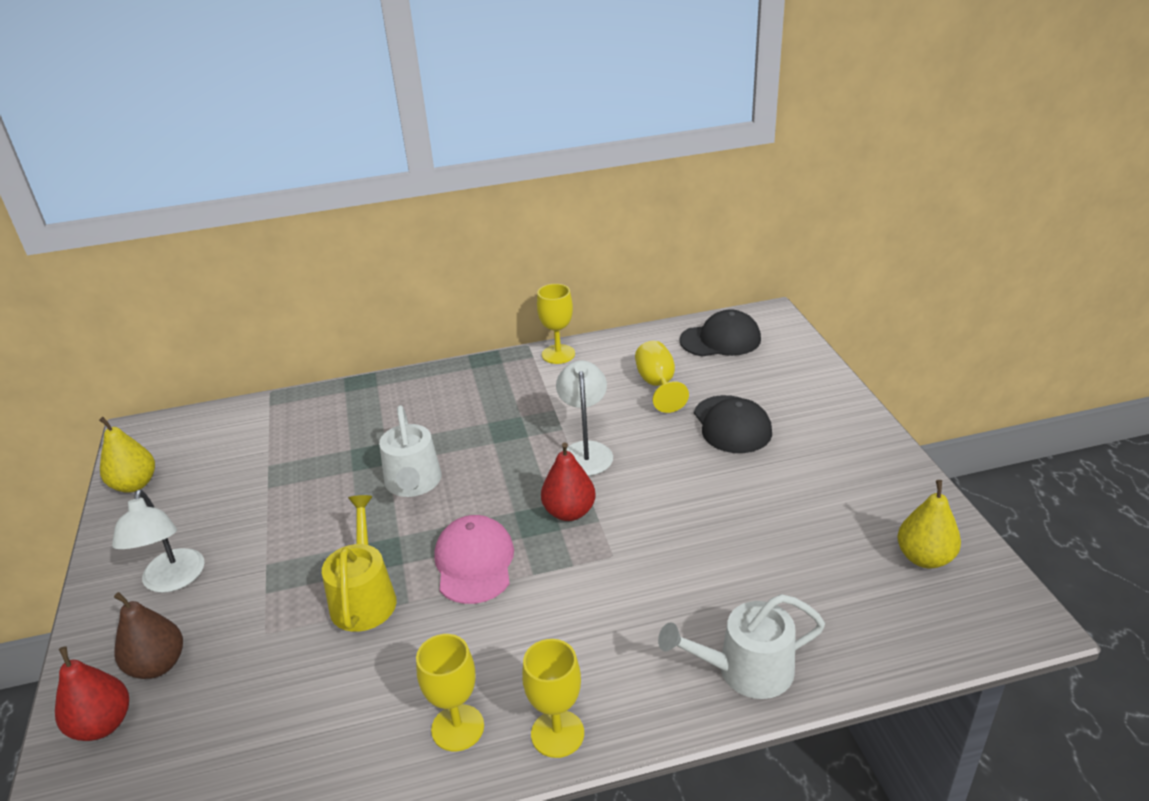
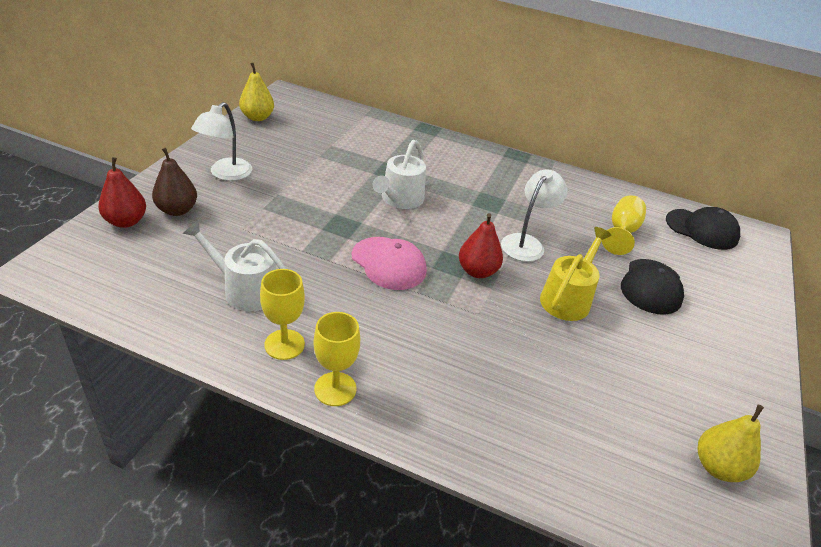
camera: 30 degrees right, 5 degrees up
yellow watering can [322,495,397,632] -> yellow watering can moved to [540,227,611,321]
pink cap [434,515,514,604] -> pink cap turned 105 degrees clockwise [352,237,427,290]
yellow goblet [537,284,575,364] -> none
white watering can [658,594,825,699] -> white watering can moved to [183,220,286,311]

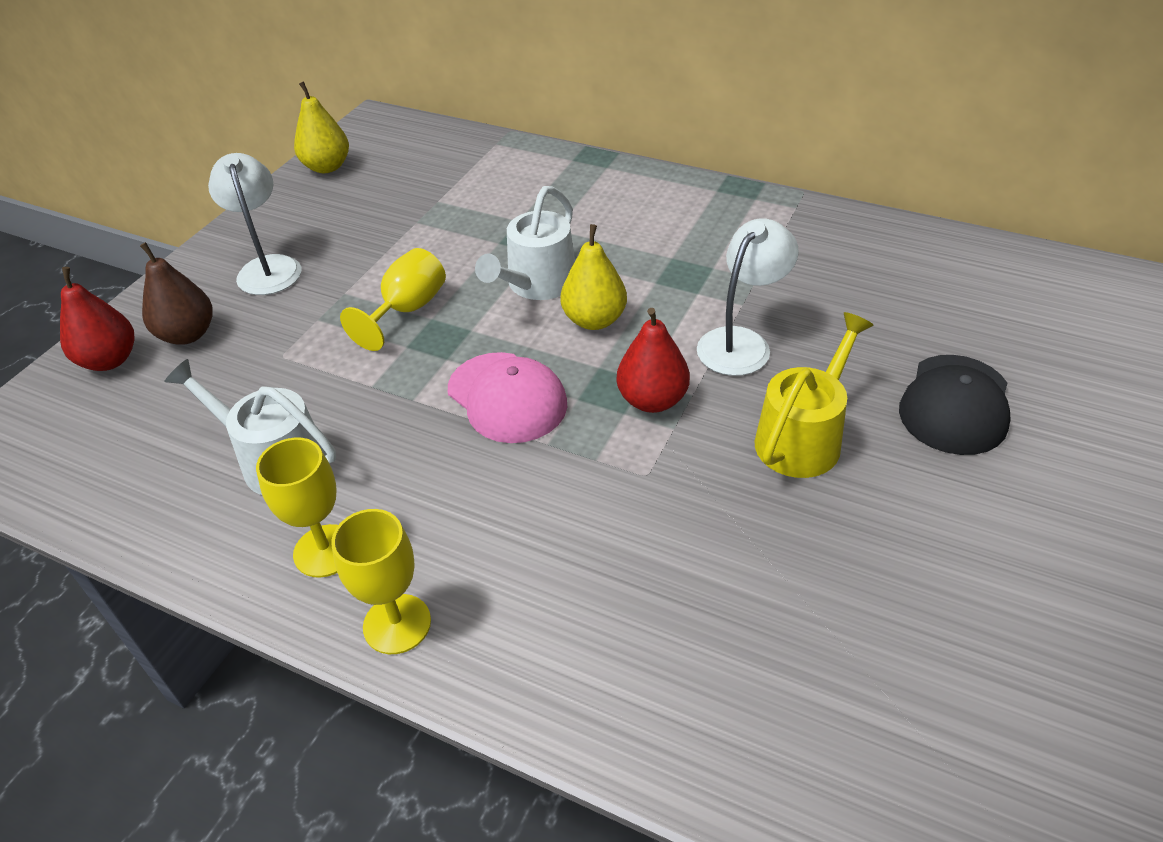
camera: 10 degrees right, 5 degrees up
white lamp [191,102,252,181] -> white lamp turned 135 degrees clockwise [208,153,301,295]
yellow goblet [602,195,646,255] -> yellow goblet moved to [340,248,446,351]
black cap [666,207,740,250] -> none
yellow pear [697,405,764,482] -> yellow pear moved to [560,224,627,330]

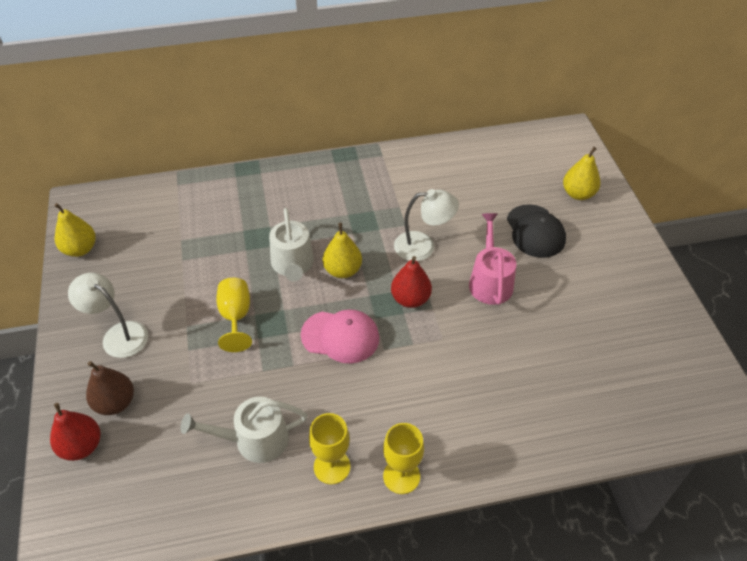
camera: 40 degrees left, 5 degrees up
white lamp [697,218,799,376] -> white lamp turned 90 degrees clockwise [394,189,459,261]
yellow watering can [754,312,873,478] -> pink watering can [469,213,516,305]
none -> yellow pear [563,147,601,200]

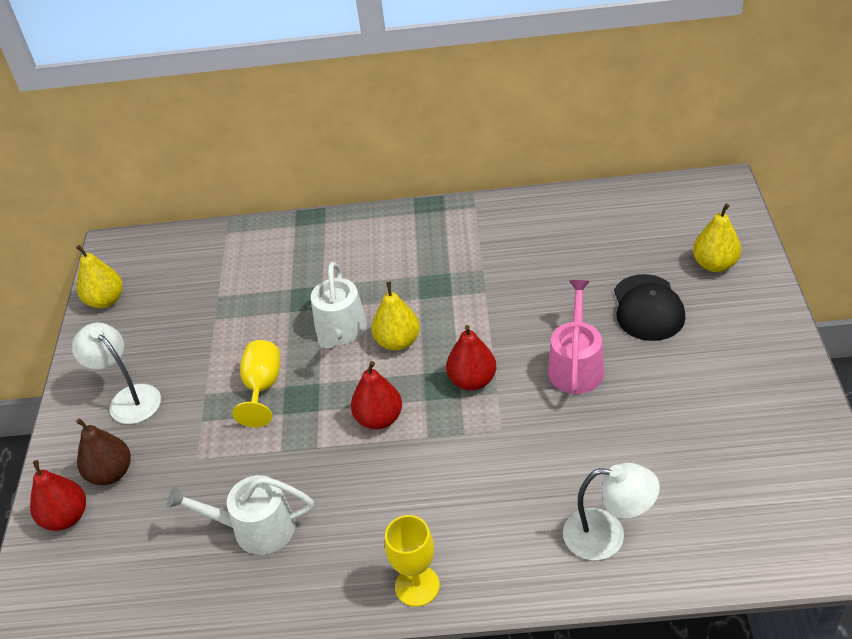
camera: 15 degrees right, 5 degrees down
pink cap [301,309,379,364] -> red pear [351,361,402,429]
yellow goblet [309,413,350,484] -> none
white lamp [394,189,459,261] -> white lamp moved to [563,463,660,560]

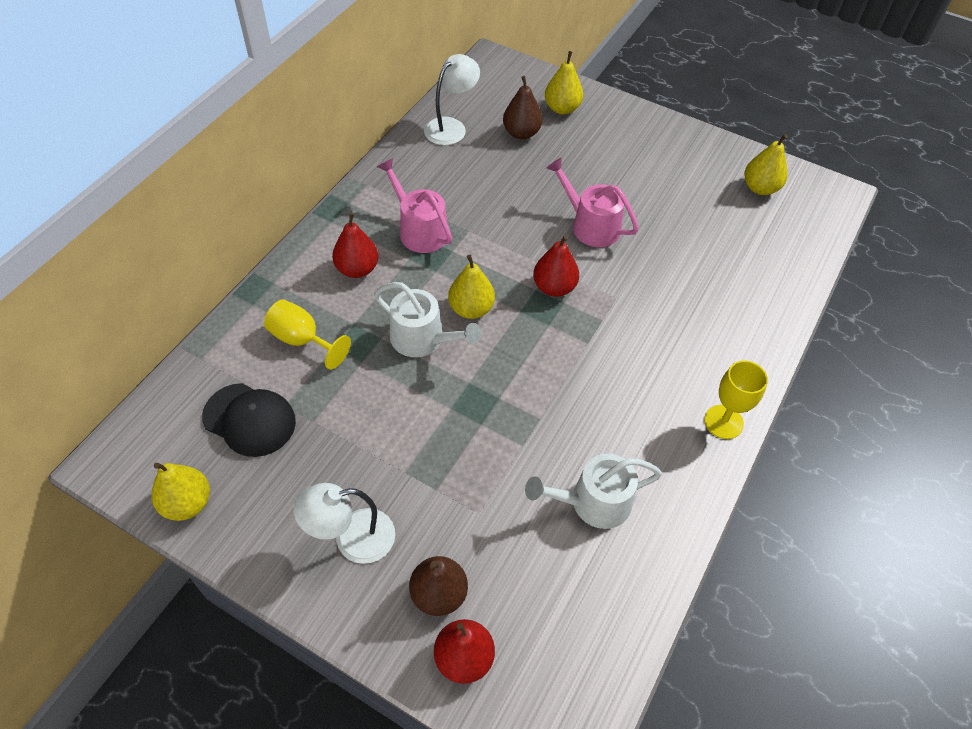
camera: 65 degrees left, 10 degrees up
white watering can [166,475,314,555] -> white watering can turned 45 degrees clockwise [525,453,662,529]
yellow goblet [233,340,280,427] -> yellow goblet moved to [264,300,351,370]
red pear [351,361,402,429] -> red pear moved to [332,213,378,278]
white lamp [563,463,660,560] -> white lamp moved to [424,54,480,145]
black cap [614,274,685,341] -> black cap moved to [202,383,296,457]
none -> pink watering can [377,158,452,253]
none -> brown pear [503,76,543,139]
none -> yellow pear [744,134,788,195]

